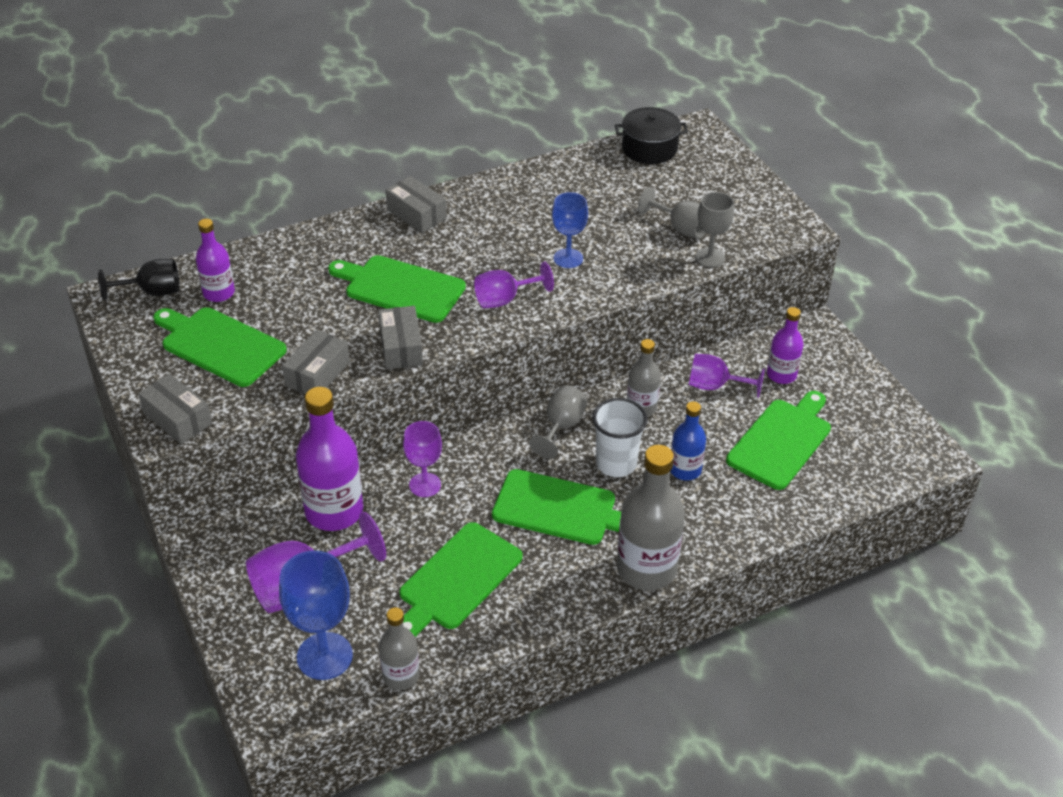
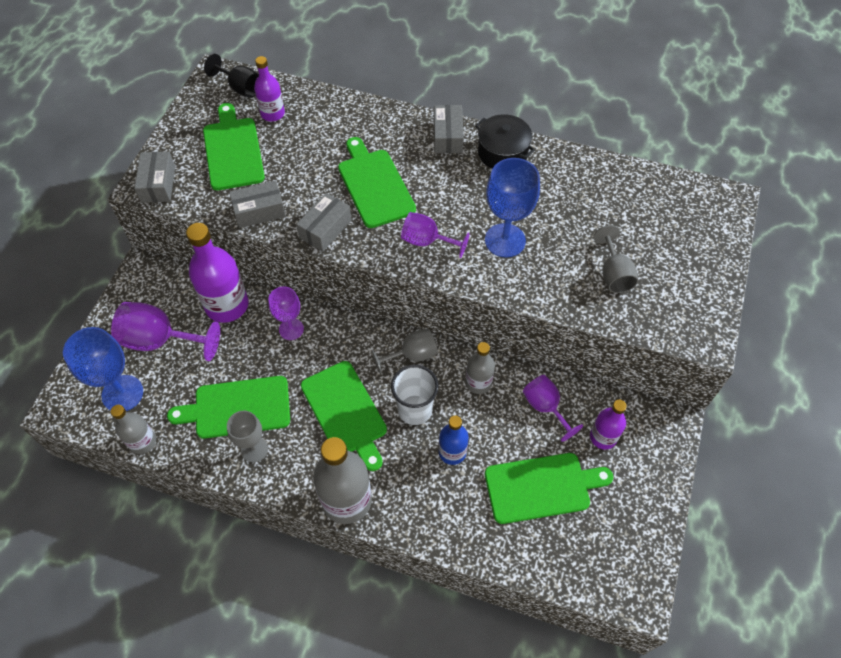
camera: 45 degrees right, 15 degrees up
blue goblet [552,192,588,268] -> blue goblet [485,158,540,258], size x1.57
black pot [615,107,688,164] -> black pot moved to [475,114,535,169]
grey goblet [695,192,734,268] -> grey goblet moved to [227,411,268,462]

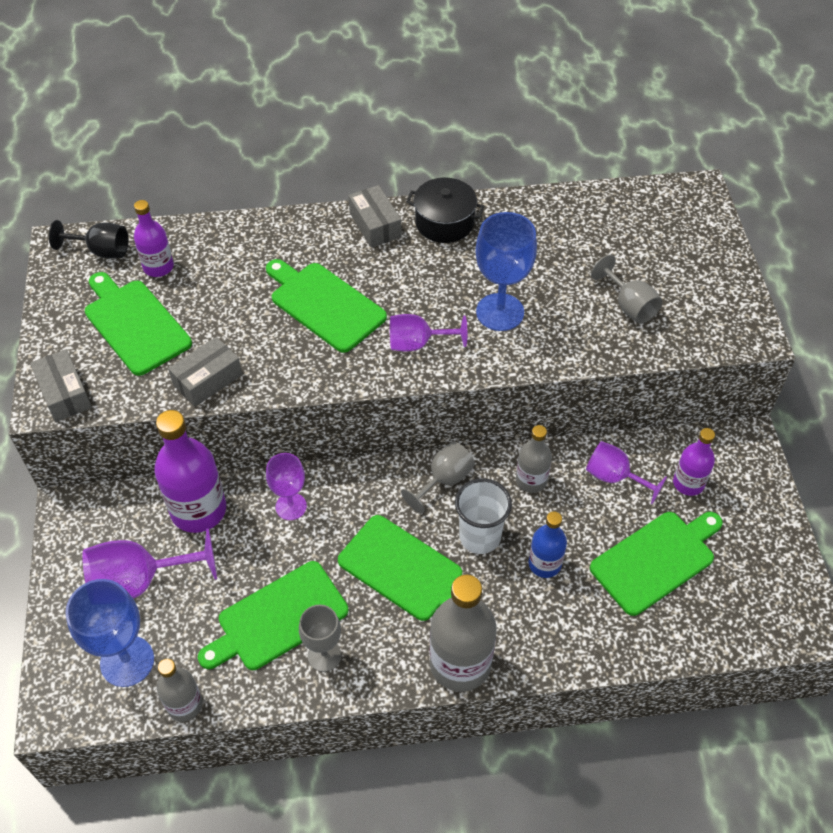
camera: 25 degrees left, 5 degrees down
grey box [296,193,352,252] -> none

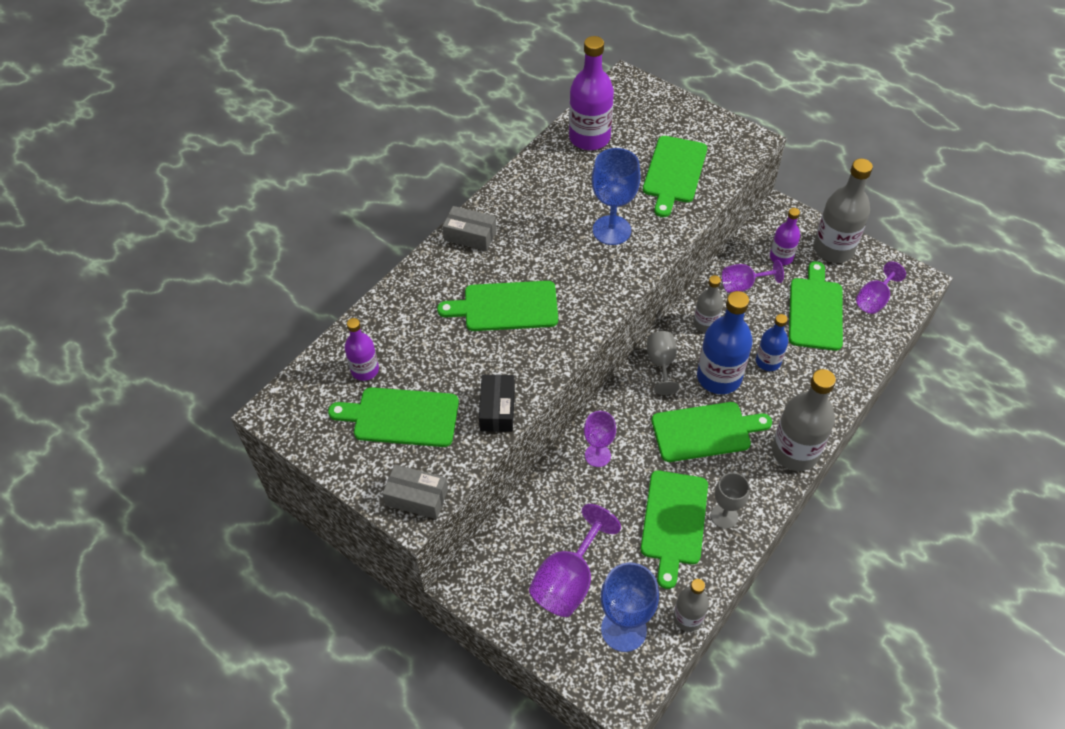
camera: 45 degrees left, 0 degrees up
black goblet [49,220,128,258] -> none
purple bottle [154,410,226,533] -> purple bottle moved to [569,36,614,150]
grey box [168,337,242,407] -> black box [479,375,515,432]
purple goblet [390,314,467,352] -> purple goblet moved to [856,261,906,314]
black pot [406,178,484,243] -> none
white cup [455,478,512,554] -> blue bottle [697,291,753,394]
grey goblet [591,255,662,324] -> green cutting board [643,136,707,217]
none -> grey bottle [814,159,873,263]

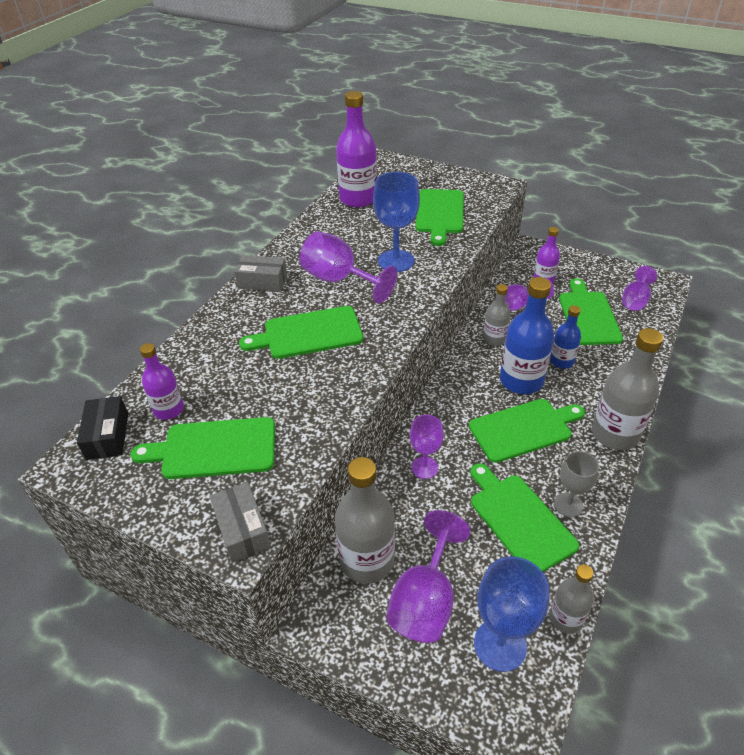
camera: 10 degrees left, 10 degrees down
grey box [382,464,448,519] -> grey box turned 60 degrees clockwise [210,482,271,563]
black box [479,375,515,432] -> black box moved to [77,396,128,460]
green cutting board [641,471,708,589] -> green cutting board turned 150 degrees clockwise [470,463,579,572]
grey goblet [647,331,680,395] -> none
grey bottle [814,159,873,263] -> grey bottle moved to [335,457,395,584]
none -> purple goblet [299,231,397,304]

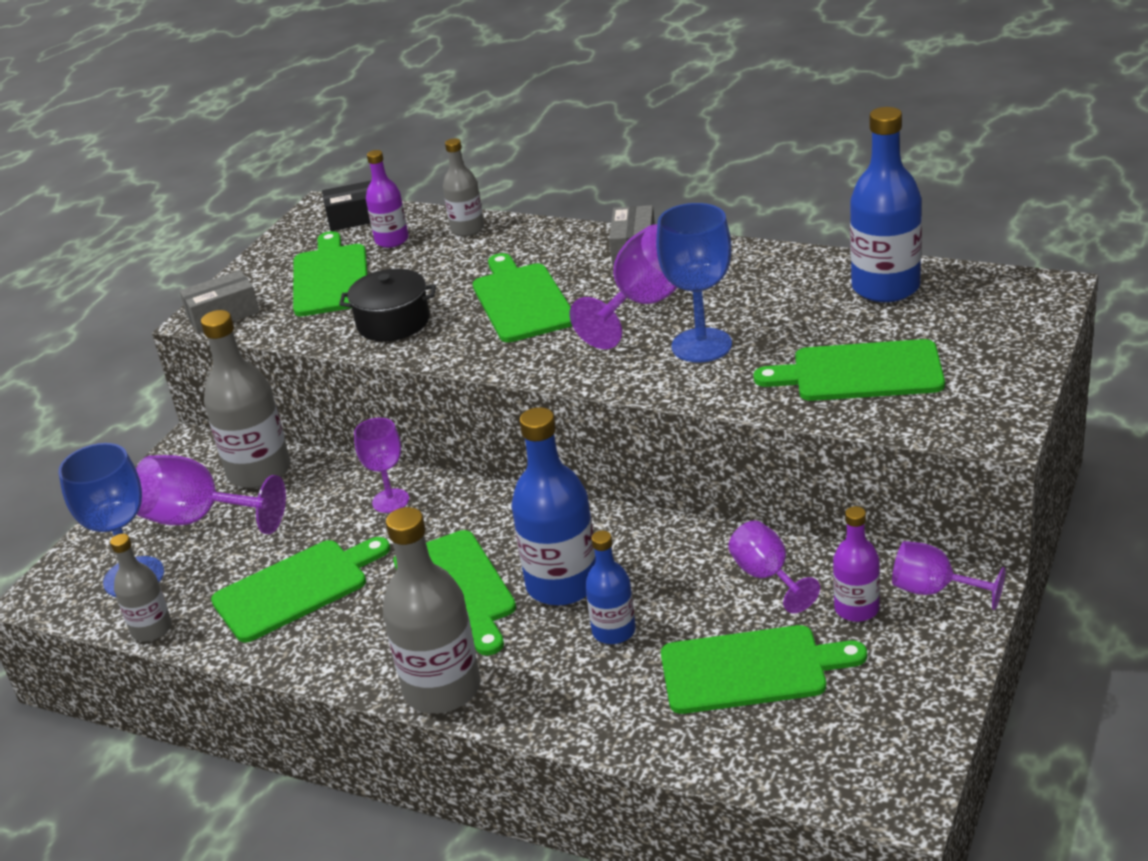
camera: 90 degrees right, 10 degrees down
purple bottle [336,91,377,208] -> blue bottle [850,107,922,302]
grey bottle [483,284,511,346] -> grey bottle moved to [443,138,484,236]
grey goblet [554,451,599,517] -> none
purple goblet [622,266,657,311] -> purple goblet moved to [892,541,1006,610]
none -> black pot [339,269,436,341]

